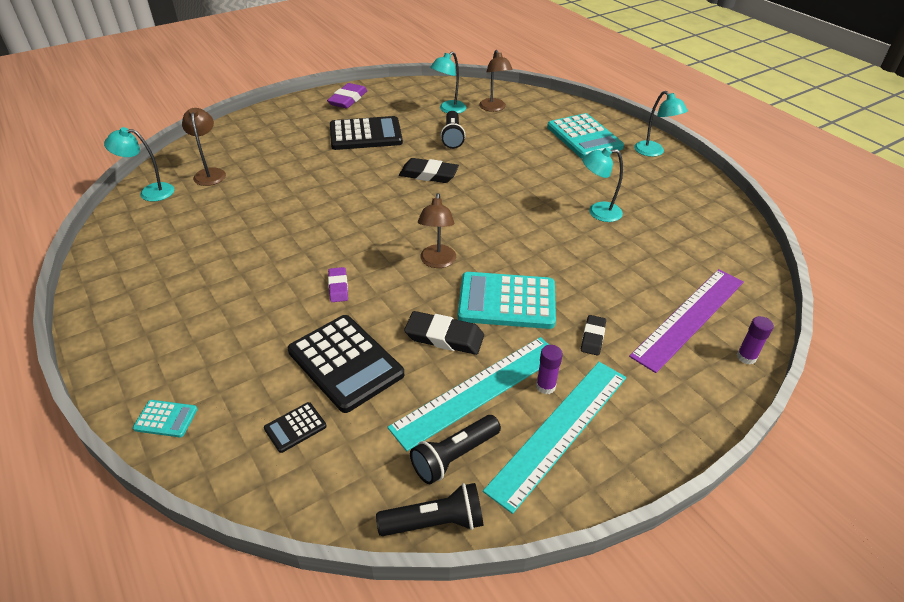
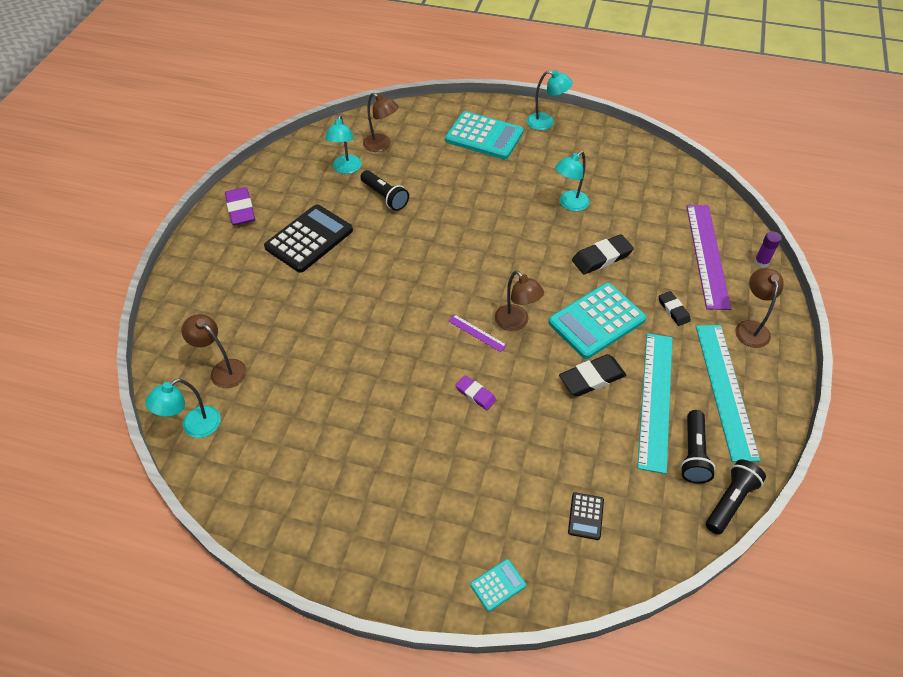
camera: 40 degrees left, 10 degrees up
black calculator [288,315,404,413] -> none
black eraser [399,158,459,183] -> black eraser moved to [572,234,634,274]
purple glue stick [536,345,563,394] -> none
none -> purple ruler [448,314,507,352]
none -> brown lamp [735,268,784,348]

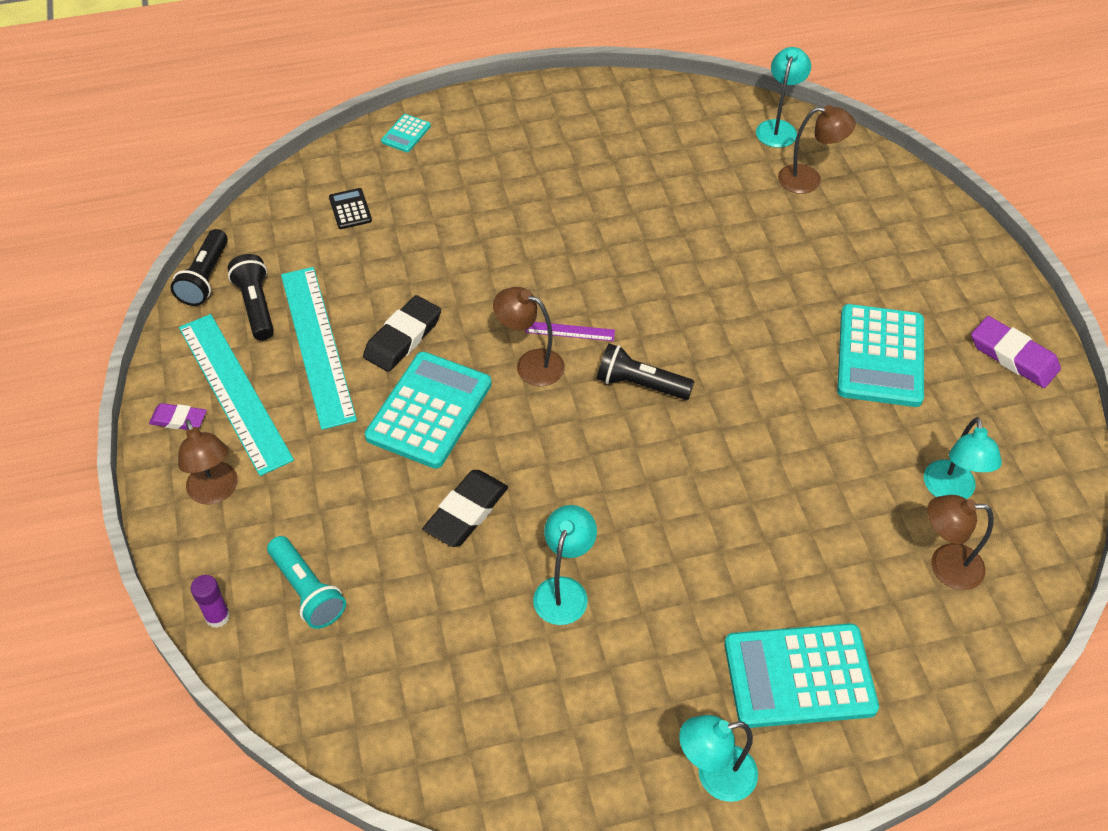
camera: 150 degrees right, 0 degrees up
black calculator [264,204,353,273] -> turquoise calculator [837,304,924,407]
turquoise lamp [325,115,361,174] -> turquoise lamp turned 150 degrees counterclockwise [924,417,1002,499]
black flashlight [360,170,409,211] -> black flashlight moved to [597,343,695,400]
purple eraser [455,376,496,410] -> purple eraser moved to [149,403,207,430]
black eraser [659,291,691,326] -> none
purple ruler [686,205,731,310] -> turquoise flashlight [267,536,346,629]

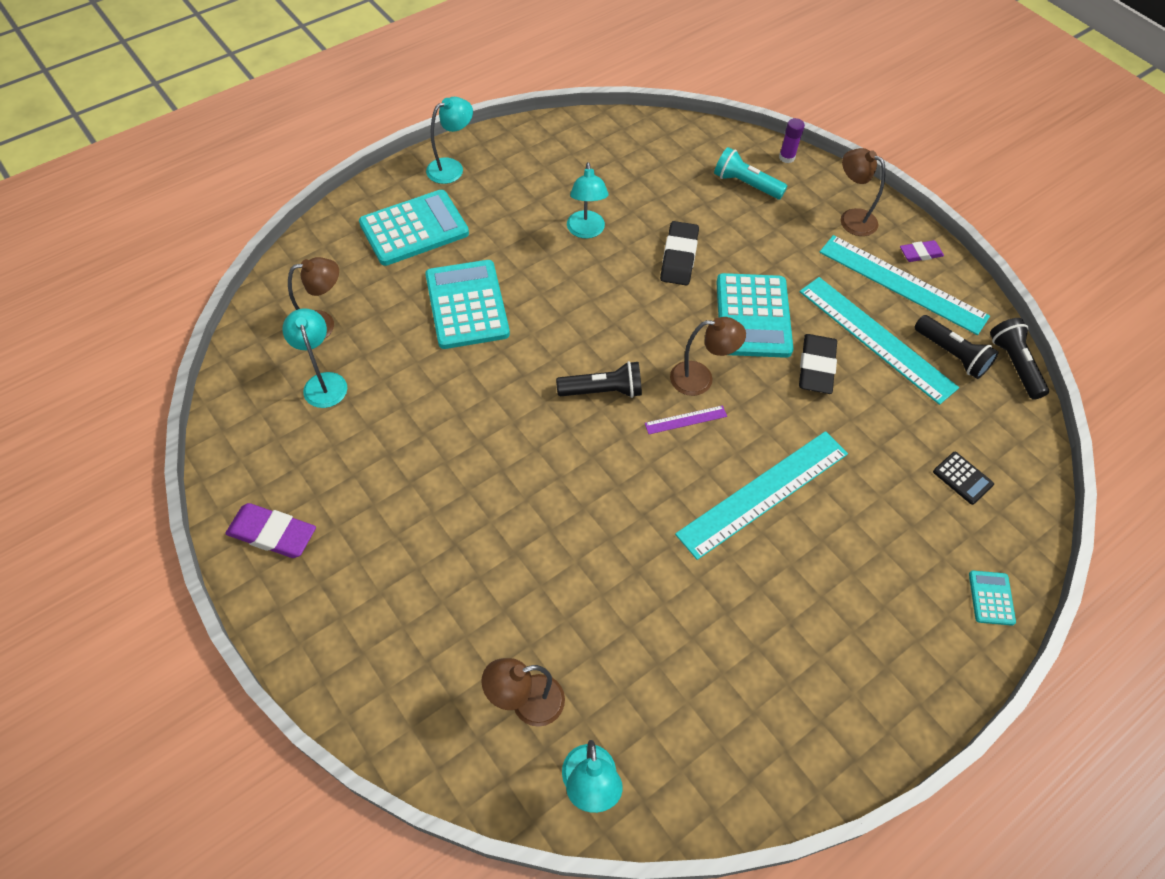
camera: 155 degrees right, 5 degrees up
turquoise calculator [837,304,924,407] -> turquoise calculator moved to [425,260,510,349]
none -> turquoise ruler [675,431,848,560]

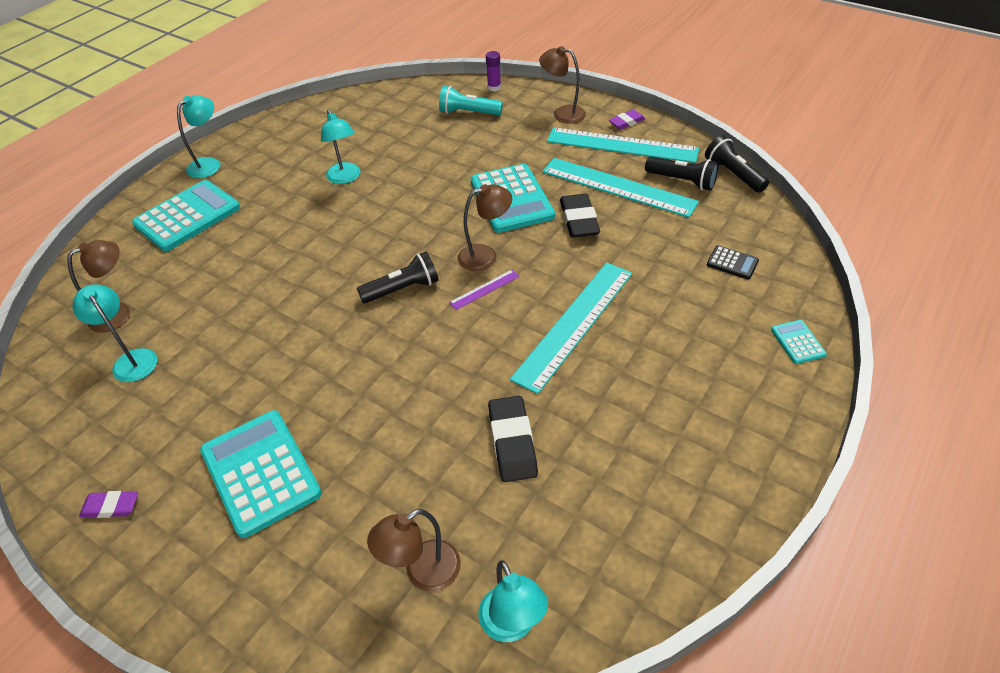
camera: 15 degrees left, 10 degrees down
purple eraser [225,503,316,558] -> purple eraser [79,491,138,518], size x0.61
turquoise calculator [425,260,510,349] -> turquoise calculator moved to [200,410,322,538]
black eraser [660,221,699,285] -> black eraser moved to [488,396,538,482]

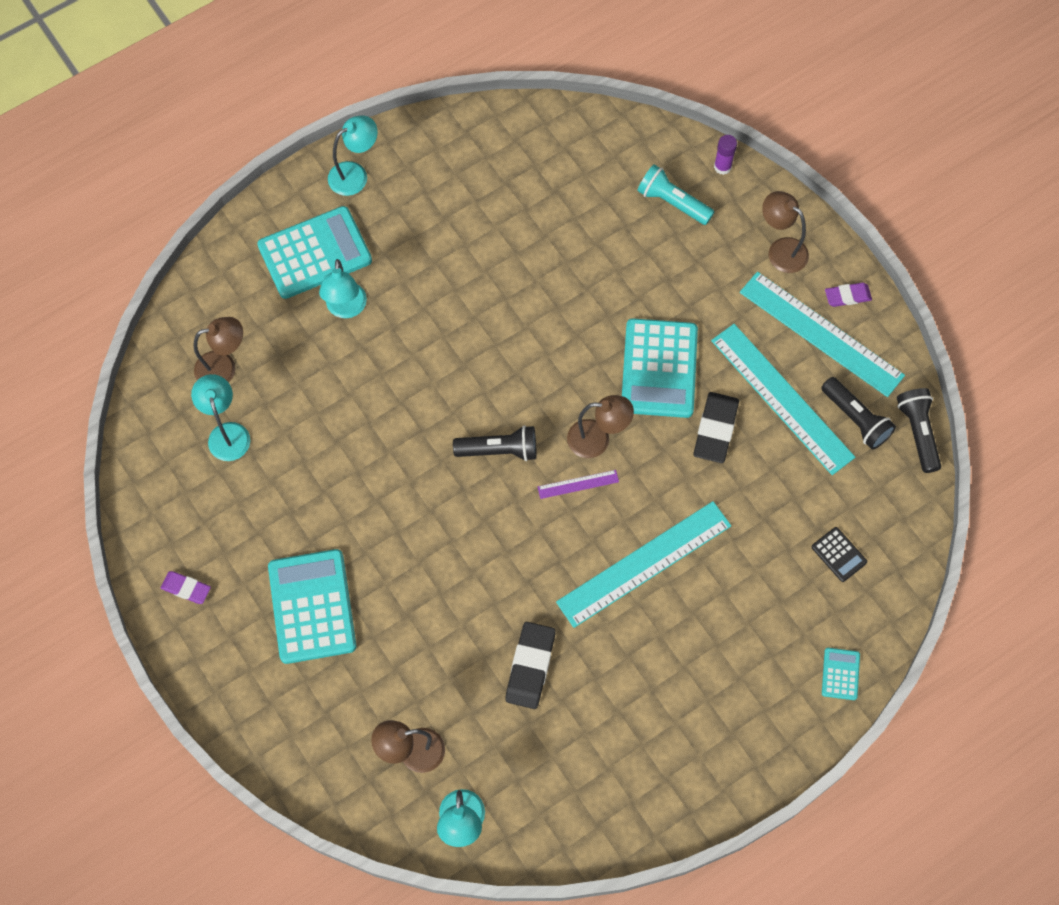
camera: 20 degrees right, 20 degrees up
turquoise lamp [321,109,360,184] -> turquoise lamp moved to [319,259,367,318]

